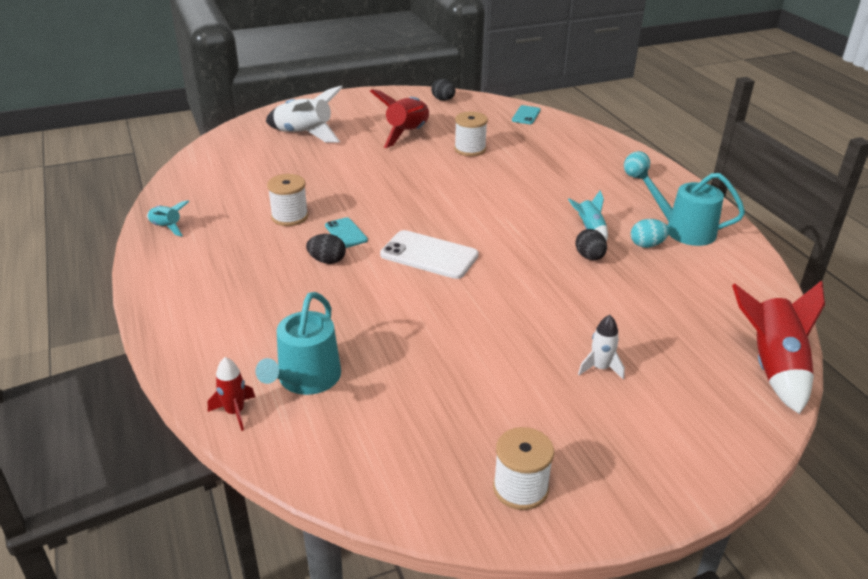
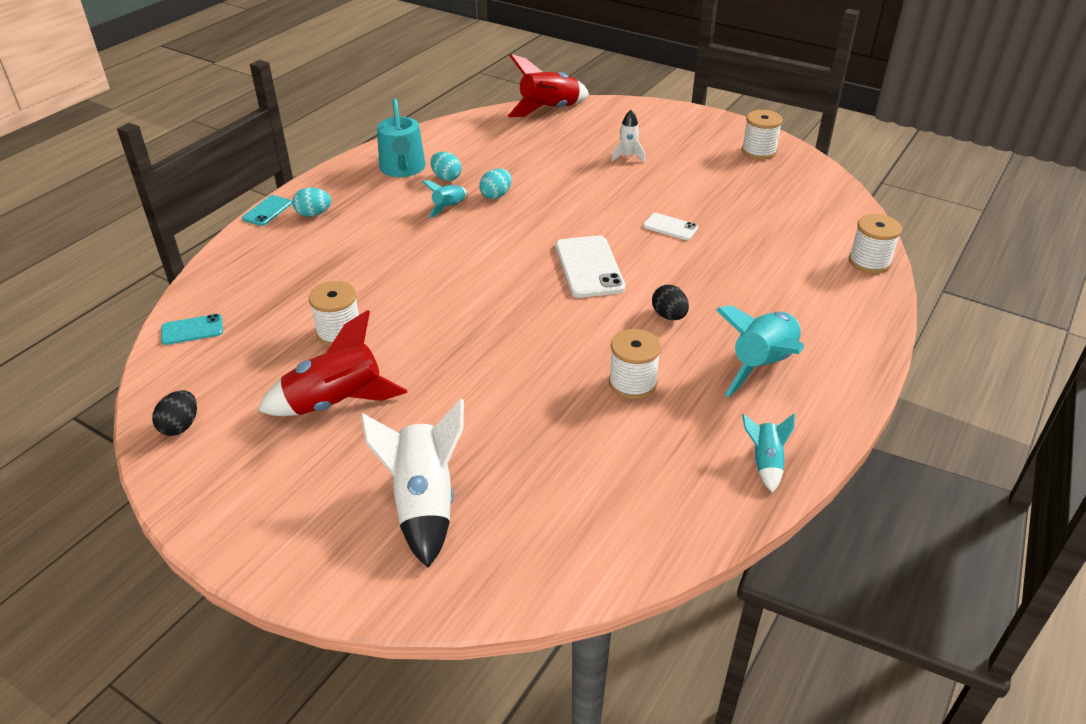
camera: 125 degrees left, 5 degrees up
red rocket [208,357,255,431] -> white spool [849,214,902,274]
turquoise watering can [255,292,341,395] -> none
turquoise phone [325,217,368,248] -> turquoise phone moved to [242,195,292,226]
black egg [575,229,607,260] -> turquoise egg [479,169,512,199]
none -> white phone [643,213,698,240]
none -> turquoise rocket [716,305,804,397]

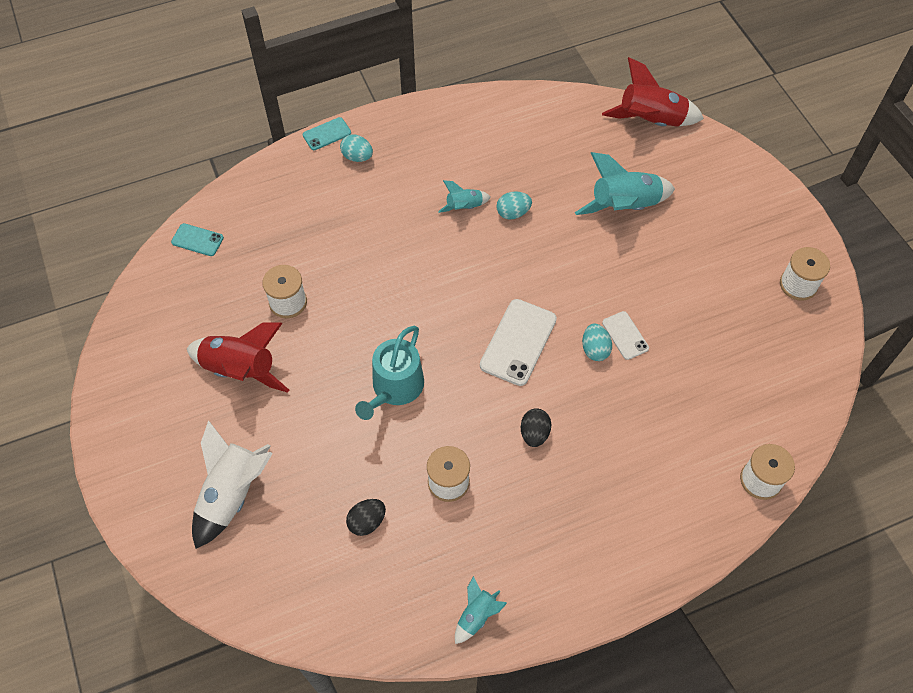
camera: 35 degrees right, 20 degrees up
black egg [152,390,197,436] -> black egg moved to [346,499,386,536]
turquoise watering can [377,98,426,177] -> turquoise watering can moved to [355,326,424,420]
turquoise egg [431,152,462,181] -> turquoise egg moved to [582,323,612,361]
white rocket [611,110,645,162] -> none
turquoise rocket [716,305,804,397] -> turquoise rocket moved to [575,152,675,215]

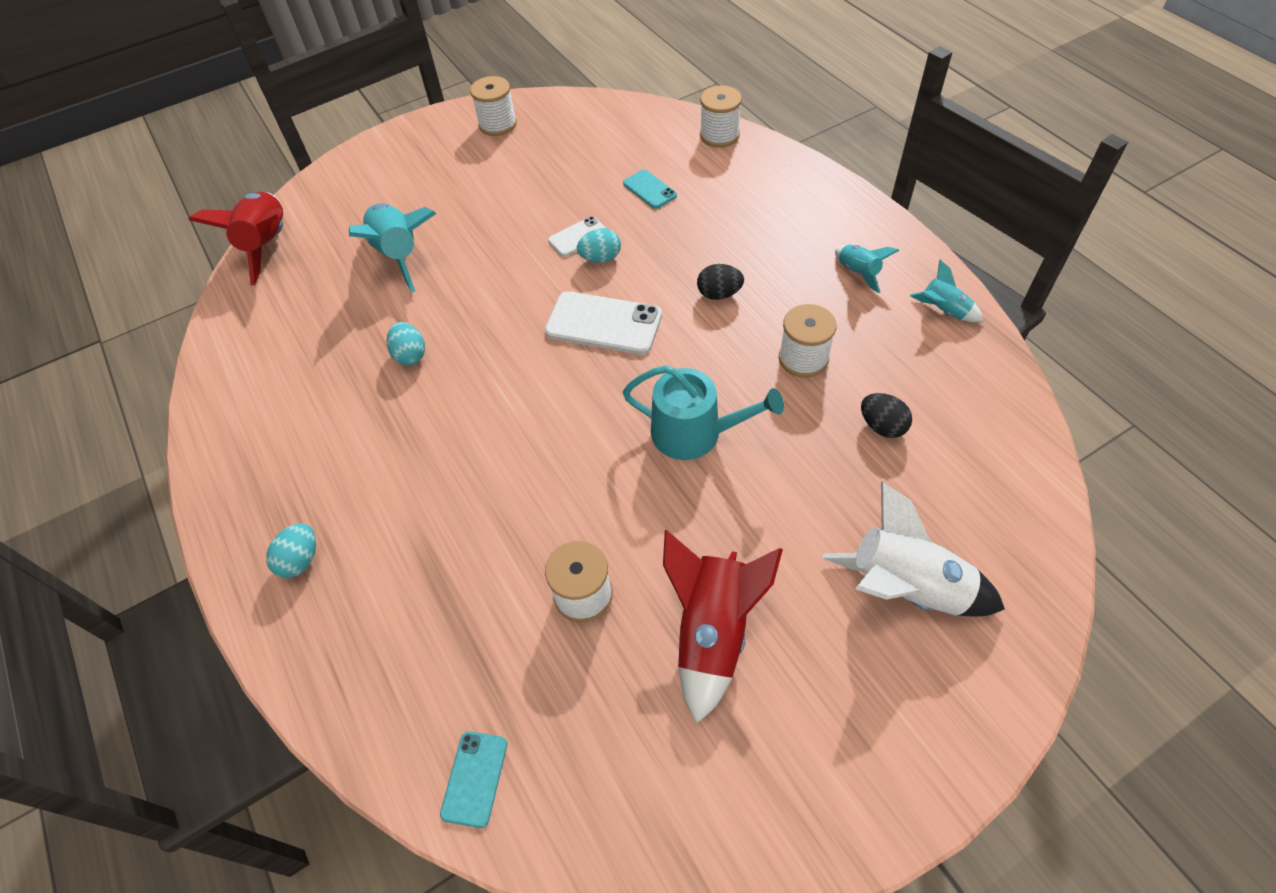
camera: 95 degrees left, 5 degrees down
turquoise phone [303,117,351,150] -> turquoise phone moved to [623,170,677,209]
turquoise rocket [438,180,491,213] -> turquoise rocket moved to [835,245,899,293]

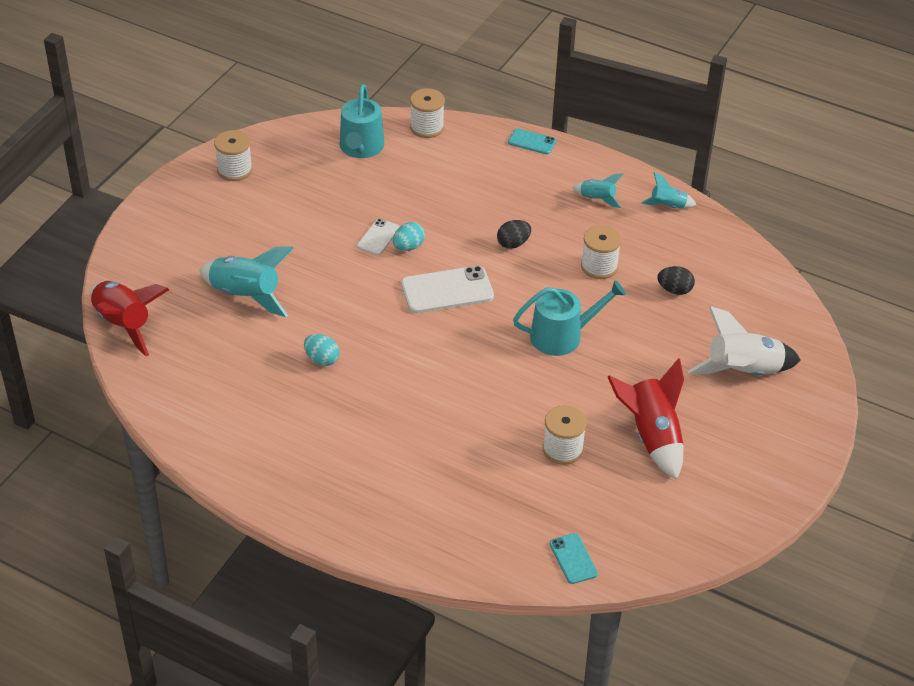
camera: 35 degrees left, 10 degrees down
turquoise egg [266,523,316,578] -> none
turquoise phone [623,170,677,209] -> turquoise phone moved to [508,128,556,154]
none -> turquoise watering can [340,84,384,158]

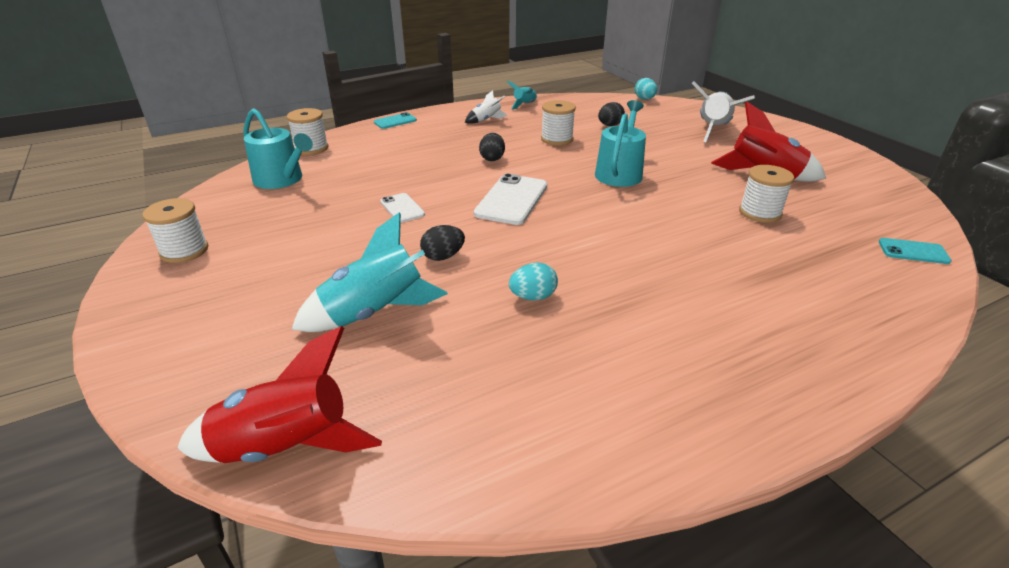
camera: 55 degrees left, 10 degrees down
turquoise egg [393,222,425,251] -> turquoise egg moved to [635,78,657,100]
turquoise rocket [573,173,624,208] -> white rocket [465,90,508,124]
none -> black egg [420,225,465,261]

